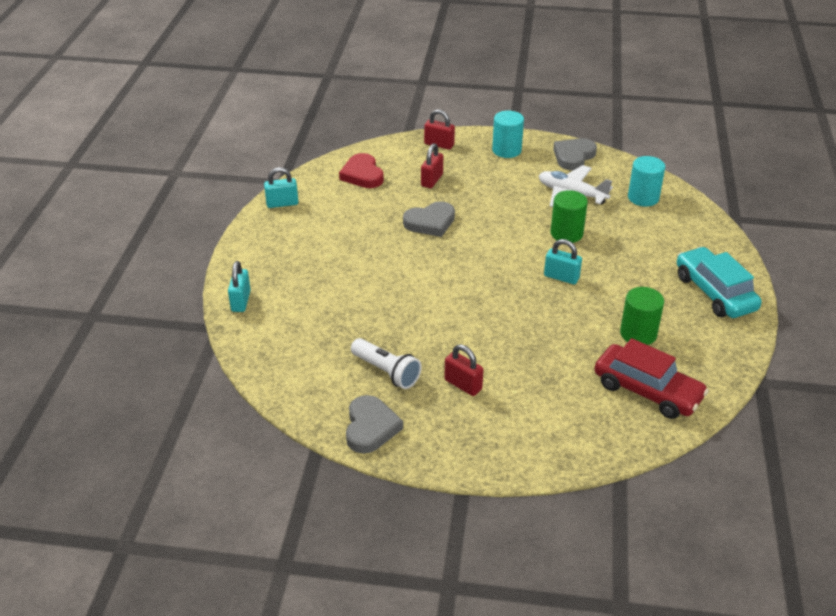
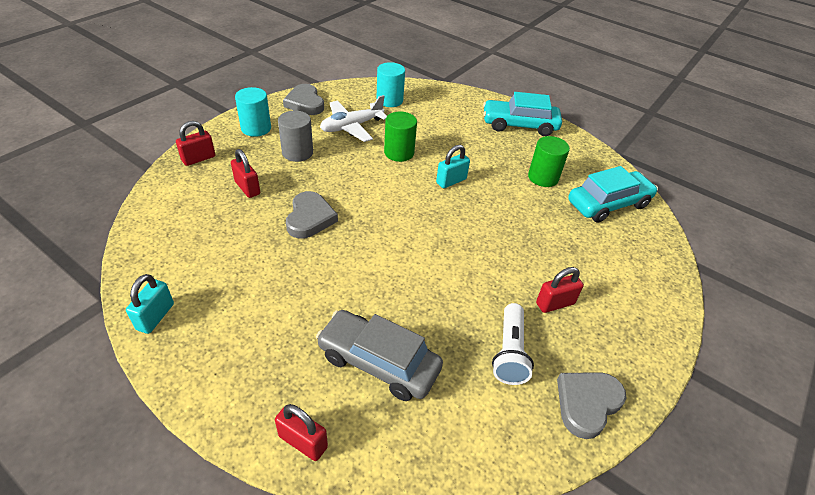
camera: 65 degrees left, 5 degrees up
turquoise padlock [228,261,251,312] -> red padlock [275,404,328,461]
red heart [339,153,384,188] -> none
grey heart [346,395,403,454] -> grey heart turned 75 degrees counterclockwise [557,372,626,439]
white flashlight [351,338,422,389] -> white flashlight turned 120 degrees clockwise [492,303,534,385]
red car [594,338,709,419] -> turquoise car [568,166,658,223]
none -> grey cylinder [278,110,313,162]
none -> grey car [316,310,443,401]

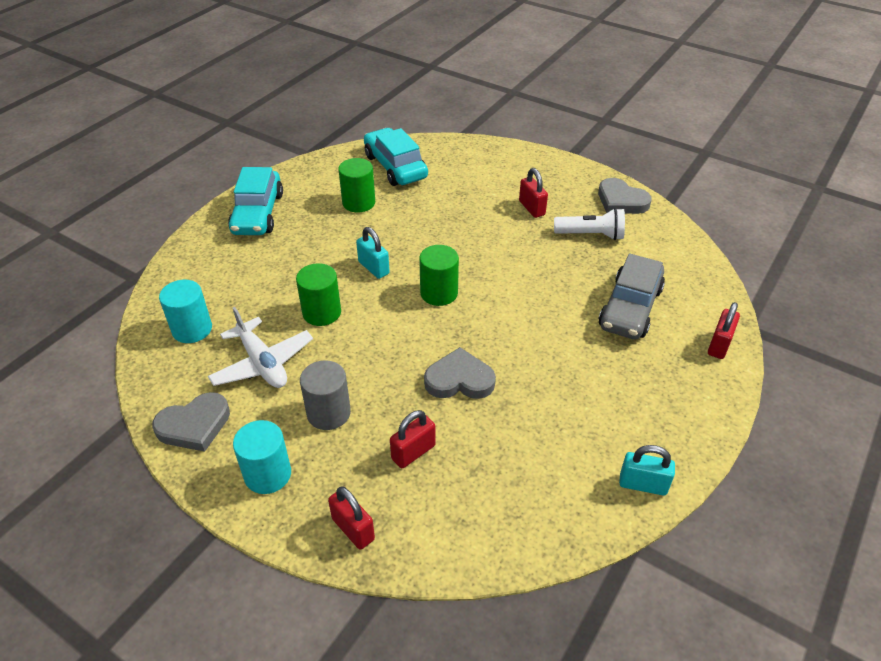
camera: 90 degrees left, 0 degrees up
none -> green cylinder [419,245,459,306]

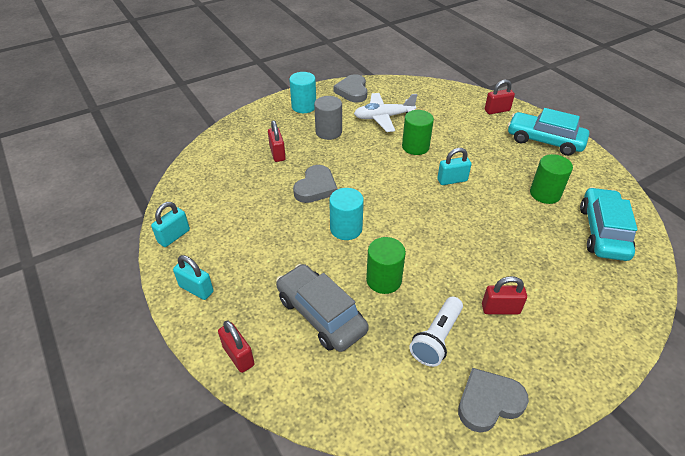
camera: 115 degrees right, 0 degrees up
turquoise cylinder [159,280,212,343] -> turquoise cylinder moved to [329,188,364,240]
red padlock [328,486,375,550] -> red padlock moved to [485,80,515,114]
turquoise car [364,128,428,186] -> turquoise car turned 75 degrees counterclockwise [580,187,638,261]
green cylinder [419,245,459,306] -> green cylinder moved to [366,237,406,294]
none -> turquoise padlock [173,255,214,300]

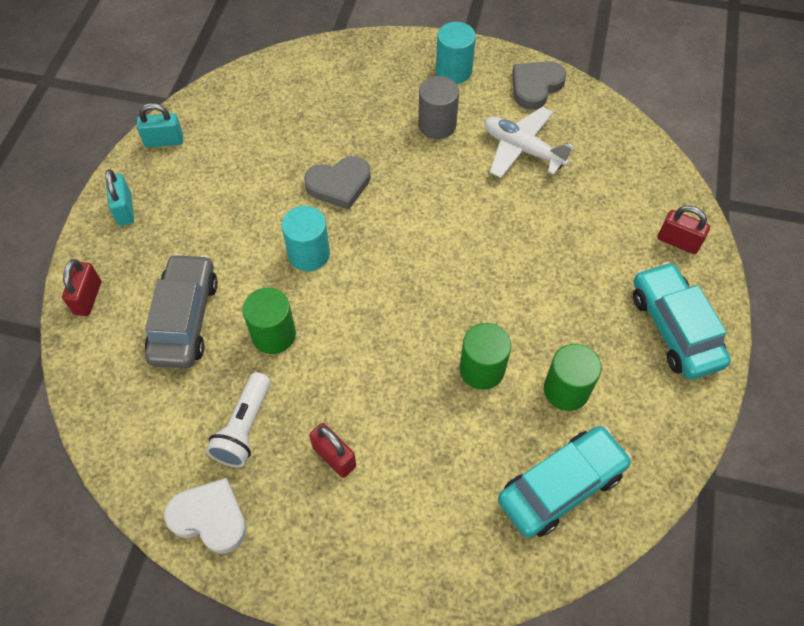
camera: 45 degrees right, 15 degrees up
red padlock [268,120,286,162] -> none
green cylinder [402,110,434,155] -> green cylinder moved to [460,323,511,390]
white flashlight [409,297,463,367] -> white flashlight turned 60 degrees counterclockwise [206,372,271,467]
turquoise padlock [437,148,472,185] -> none
grey heart [458,368,529,433] -> white heart [164,478,247,554]

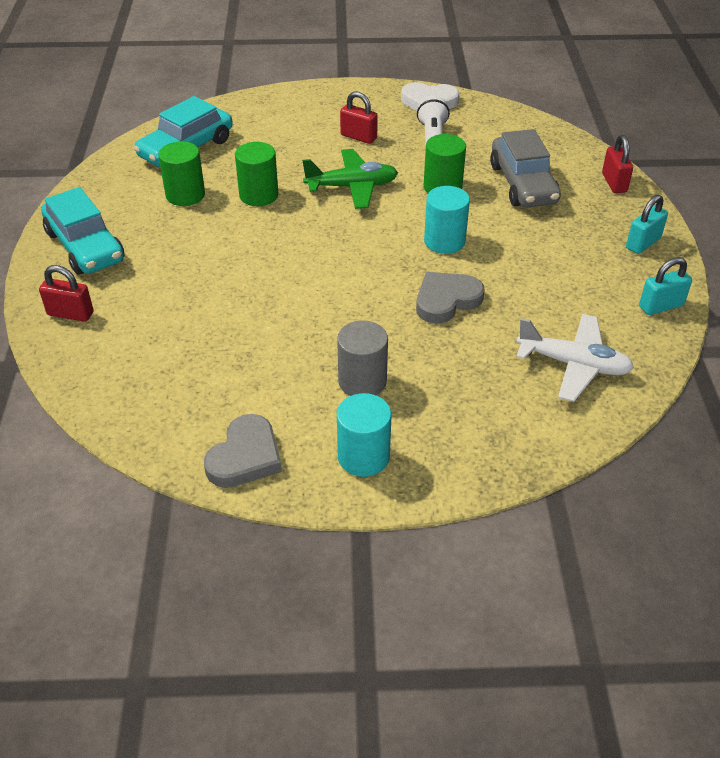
camera: 165 degrees right, 15 degrees down
turquoise padlock [105,169,134,226] -> turquoise padlock turned 75 degrees clockwise [626,195,668,254]
white plane [484,106,574,178] -> white plane moved to [516,314,634,402]
none -> green plane [302,149,398,209]

